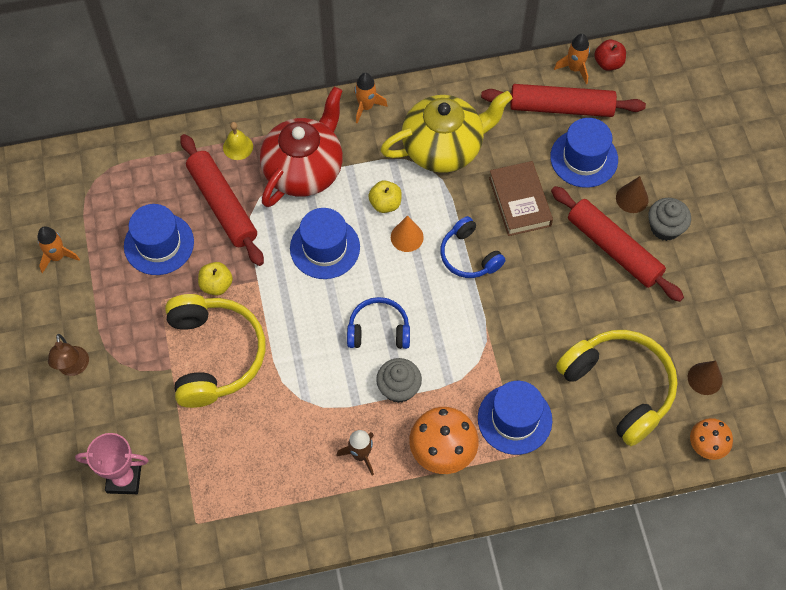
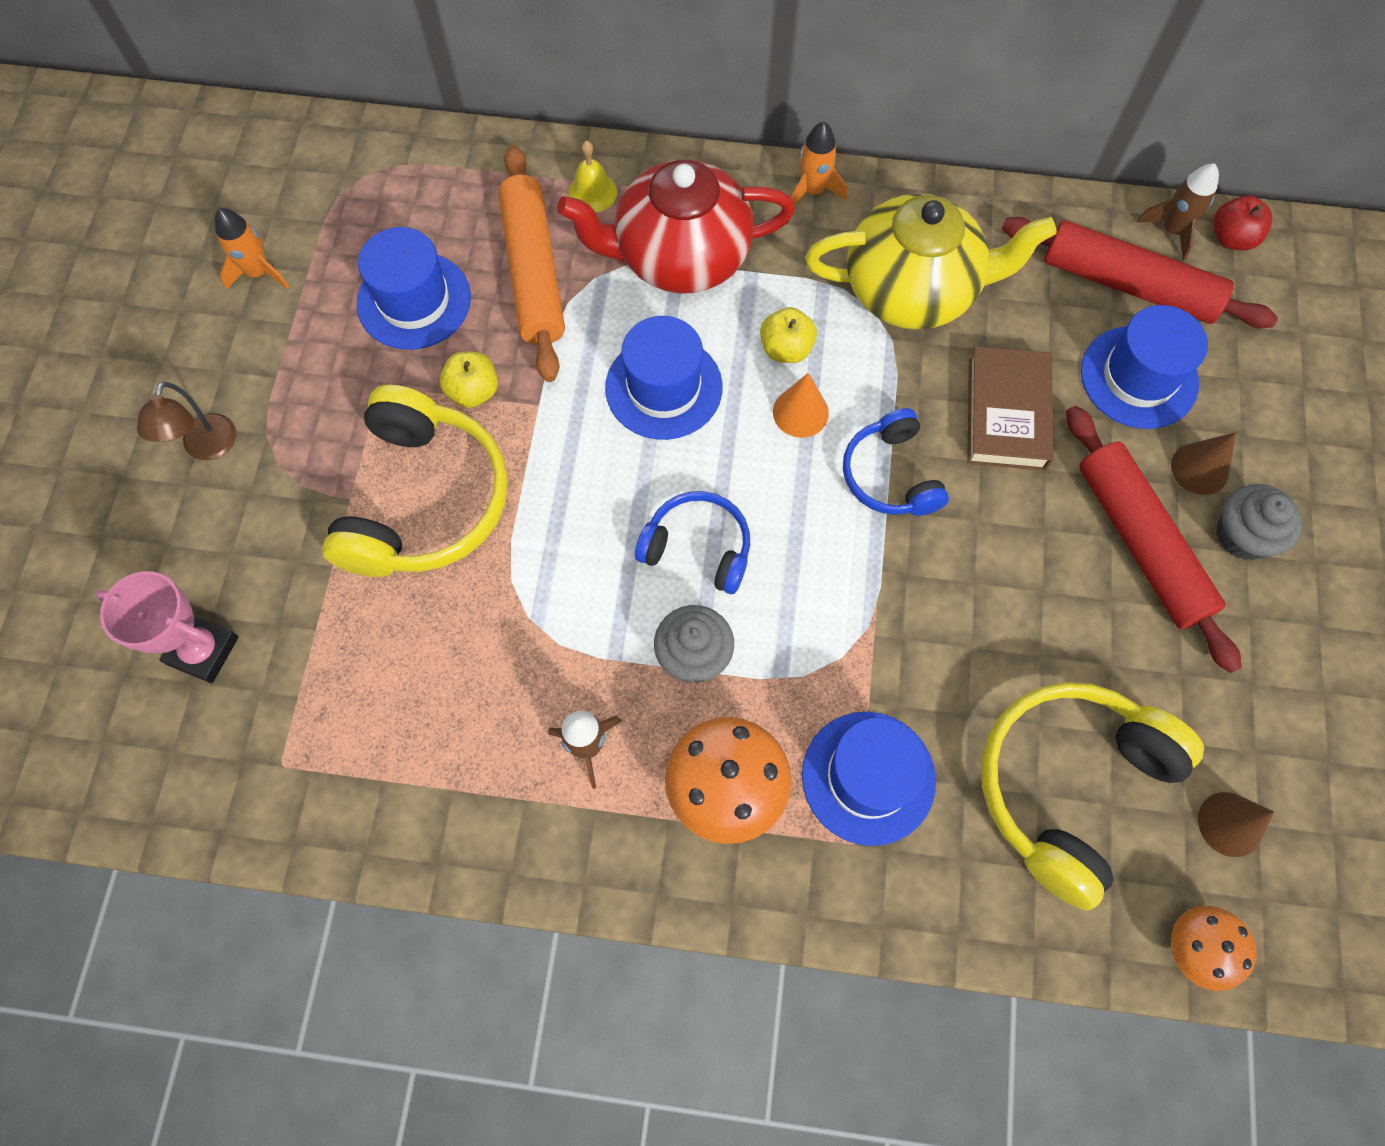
camera: 20 degrees right, 5 degrees up
red rolling pin [180,134,264,266] -> orange rolling pin [498,145,565,382]
red teapot [260,87,343,207] -> red teapot turned 150 degrees counterclockwise [557,159,795,293]
orange rocket [554,34,590,84] -> brown rocket [1136,163,1219,260]
yellow headphones [556,330,678,446] -> yellow headphones turned 120 degrees counterclockwise [981,682,1204,911]

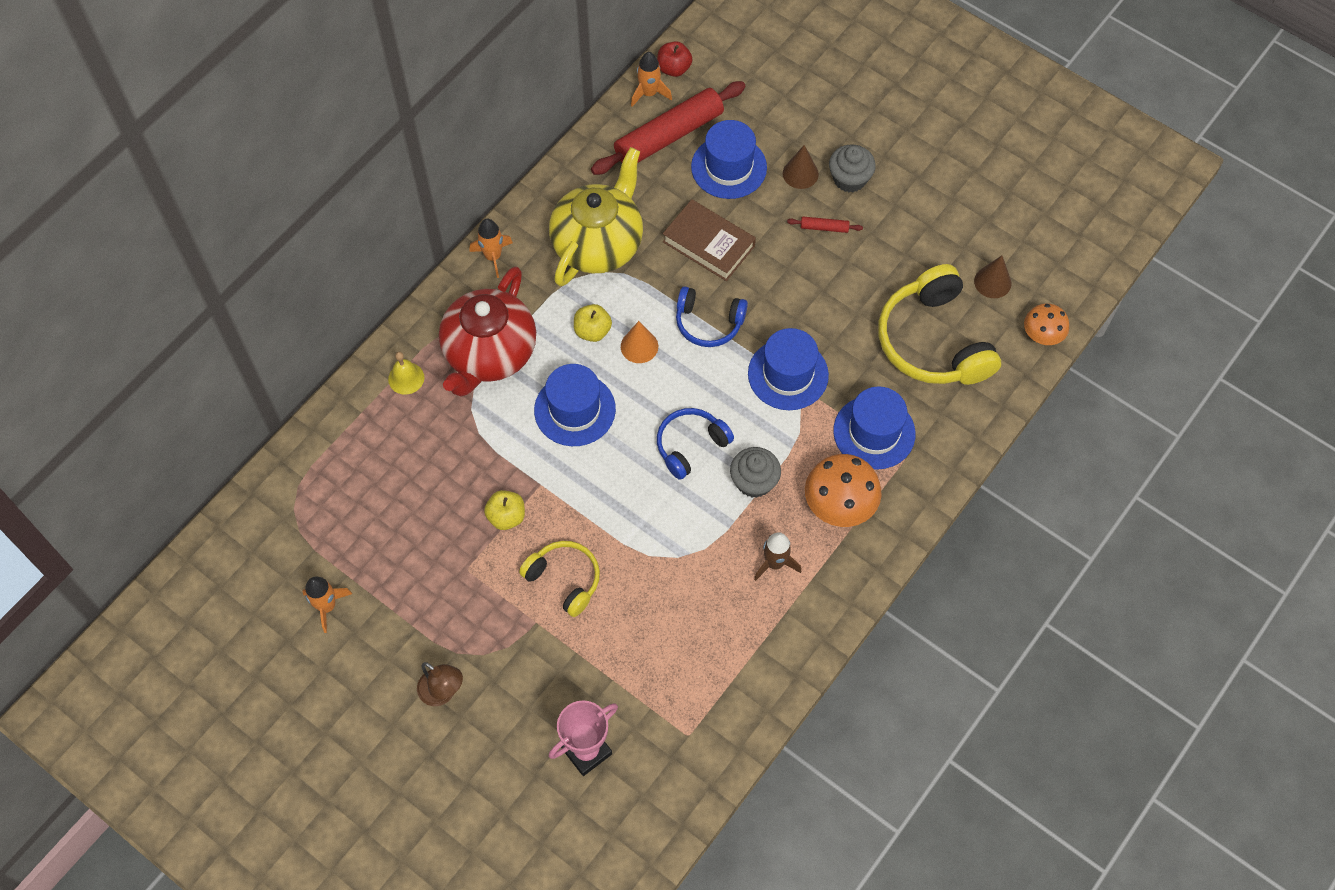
camera: 60 degrees left, 5 degrees down
yellow headphones [322,385,508,577] -> yellow headphones [519,541,600,617], size x0.58
blue hat [357,227,471,350] -> blue hat moved to [748,328,829,410]
orange rolling pin [498,145,565,382] -> none
red rolling pin [1066,406,1242,673] -> red rolling pin [787,217,863,233], size x0.40
brown rocket [1136,163,1219,260] -> orange rocket [631,52,672,107]

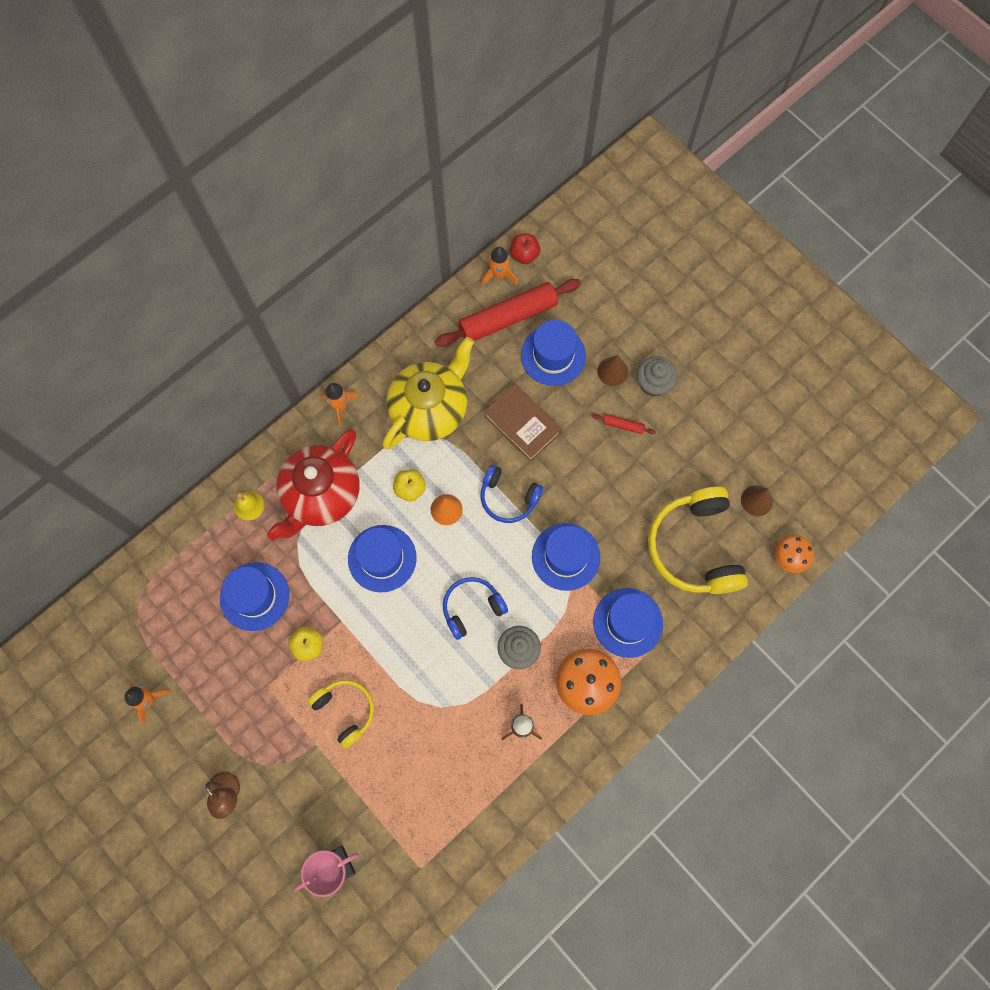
camera: 10 degrees right, 10 degrees up
none -> blue hat [220,562,289,631]

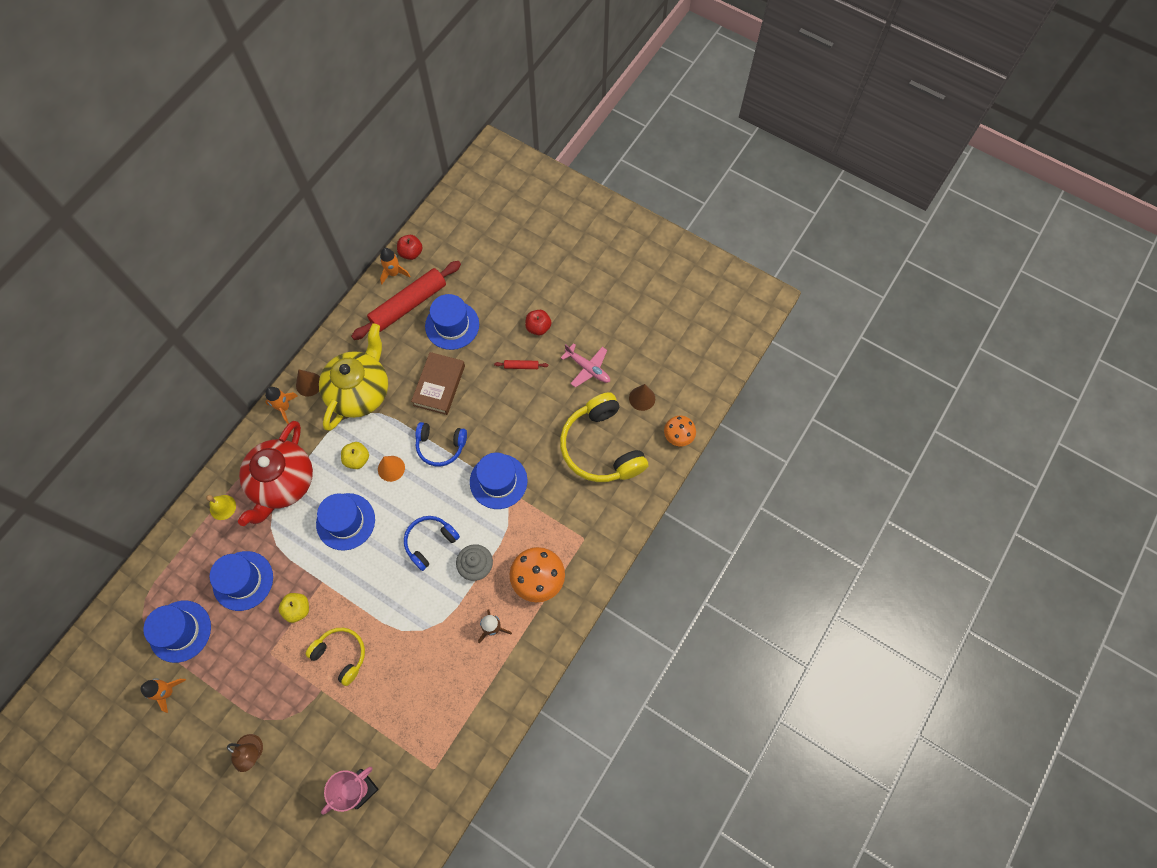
camera: 15 degrees left, 5 degrees down
brown book [484,384,562,462] -> brown book turned 75 degrees clockwise [411,352,465,415]
blue hat [593,588,663,658] -> blue hat moved to [143,601,211,663]
brown cone [597,355,628,386] -> brown cone moved to [296,369,320,396]
grey cupcake [637,356,677,396] -> red apple [525,310,552,335]
none -> pink plane [561,343,610,388]

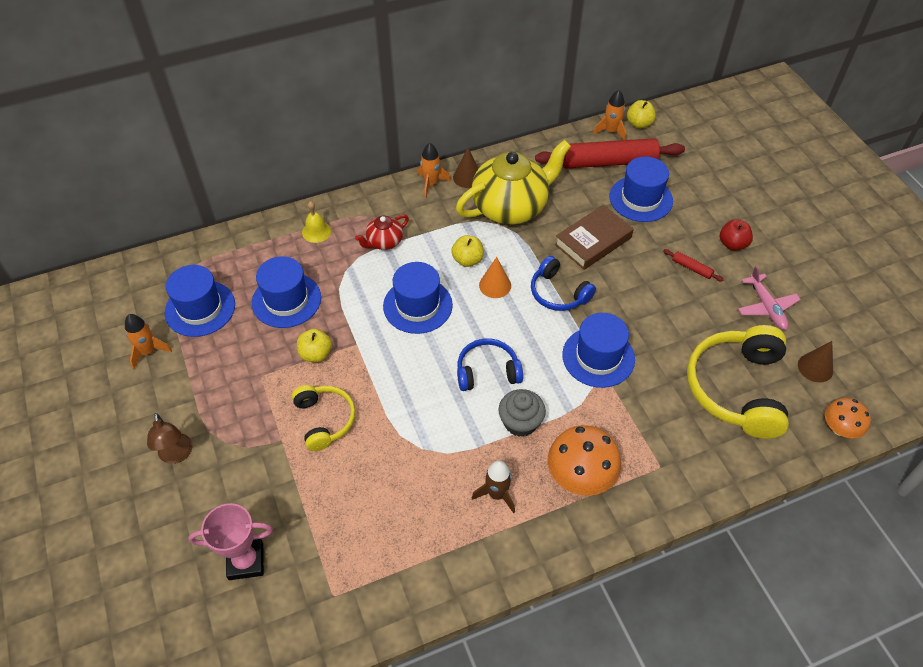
camera: 35 degrees right, 15 degrees down
red teapot [238,421,313,526] -> red teapot [355,215,409,250], size x0.47
red apple [397,235,423,260] -> yellow apple [627,100,656,129]

